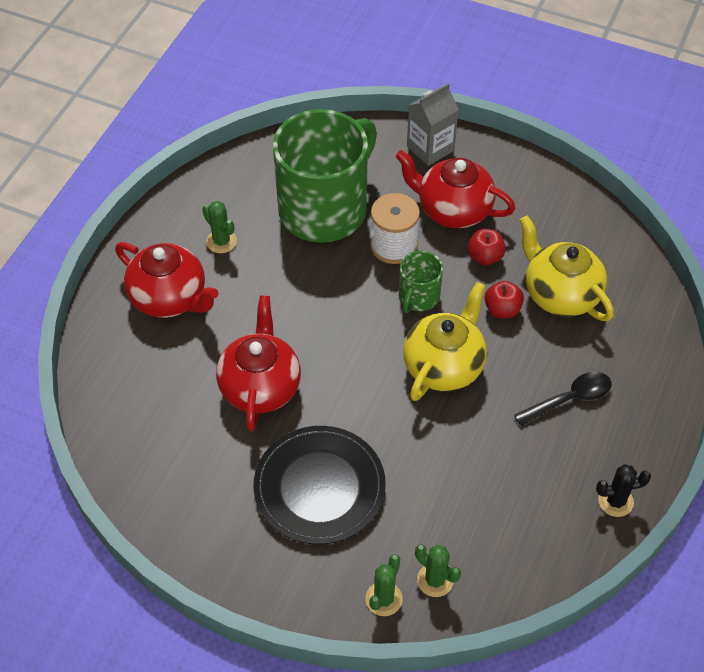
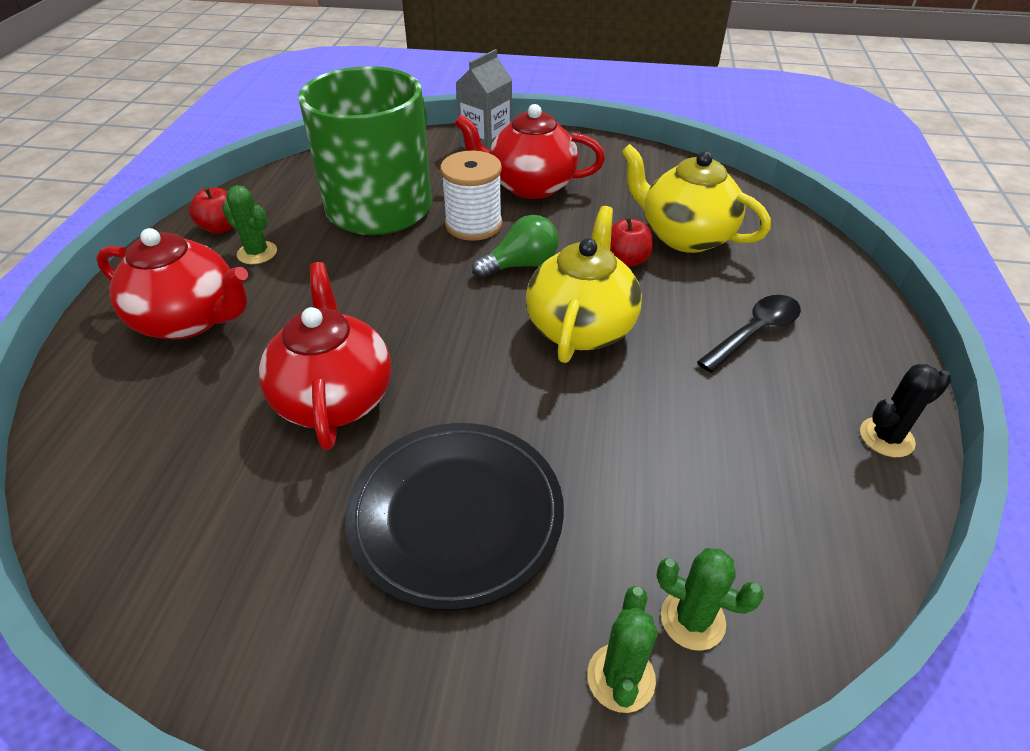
camera: 15 degrees left, 10 degrees down
green mug [399,251,443,313] -> green light bulb [472,215,559,279]
red apple [468,229,506,265] -> red apple moved to [189,187,233,234]

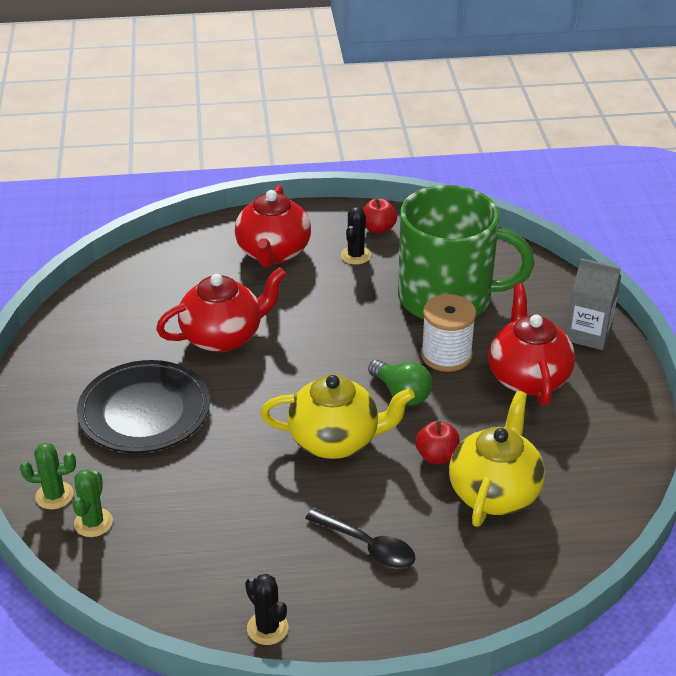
camera: 75 degrees right, 5 degrees down
green cactus [222,185,277,264] -> black cactus [341,207,371,265]

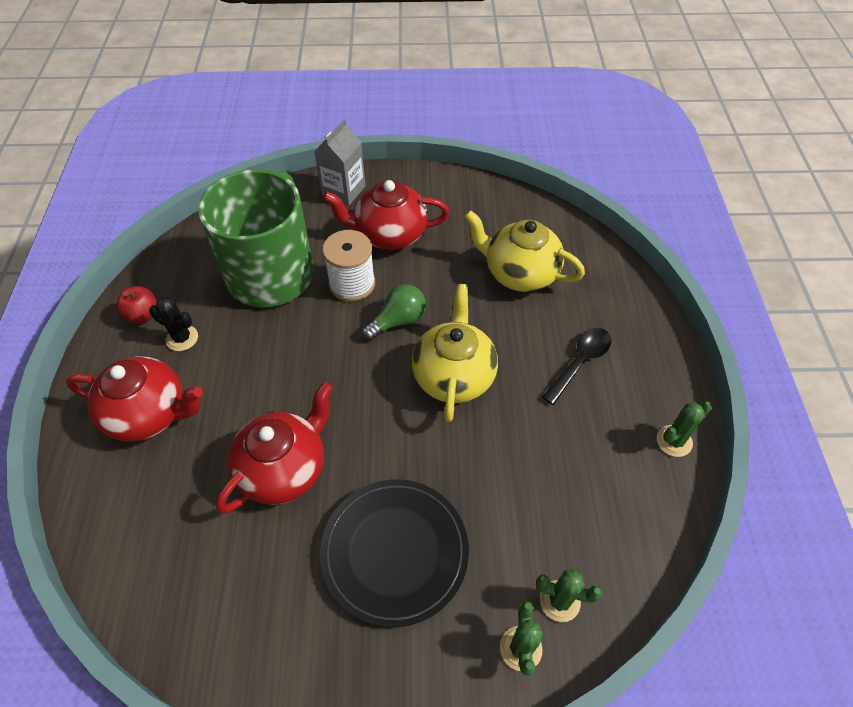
camera: 85 degrees left, 15 degrees up
red teapot [156,267,286,352] -> red teapot turned 60 degrees clockwise [216,382,333,513]
black cactus [245,574,288,645] -> green cactus [657,401,712,457]
red apple [415,420,460,464] -> none

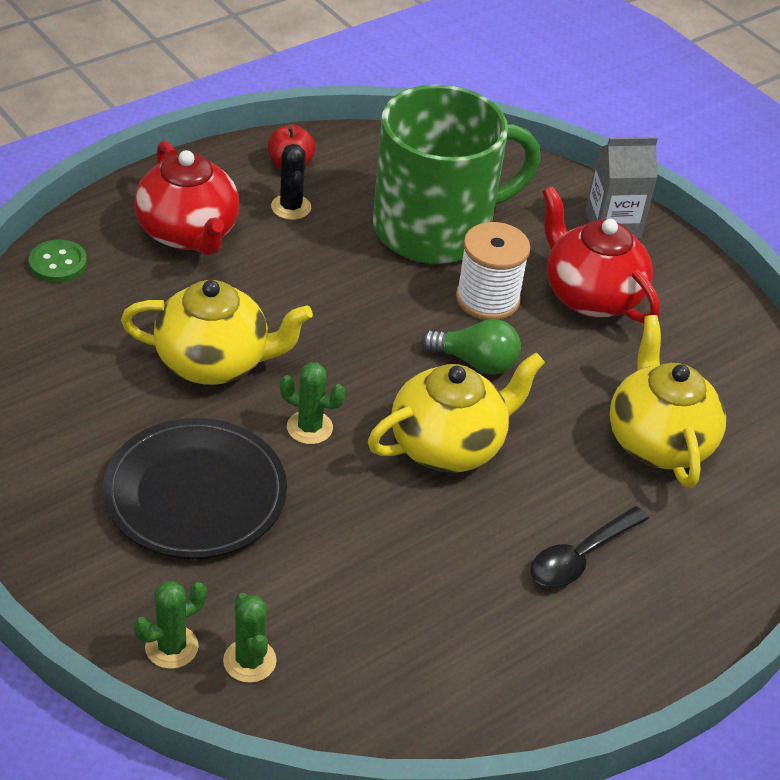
camera: 50 degrees right, 10 degrees down
red teapot [216,382,333,513] -> yellow teapot [121,280,313,385]
black spoon [542,328,612,405] -> black spoon turned 135 degrees clockwise [530,506,649,587]
green cactus [657,401,712,457] -> green cactus moved to [280,362,346,444]
none -> green button [29,239,87,283]

